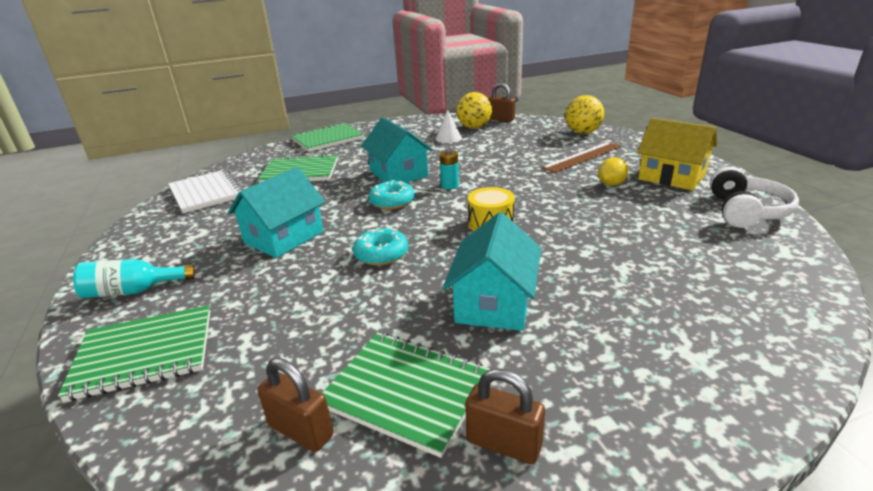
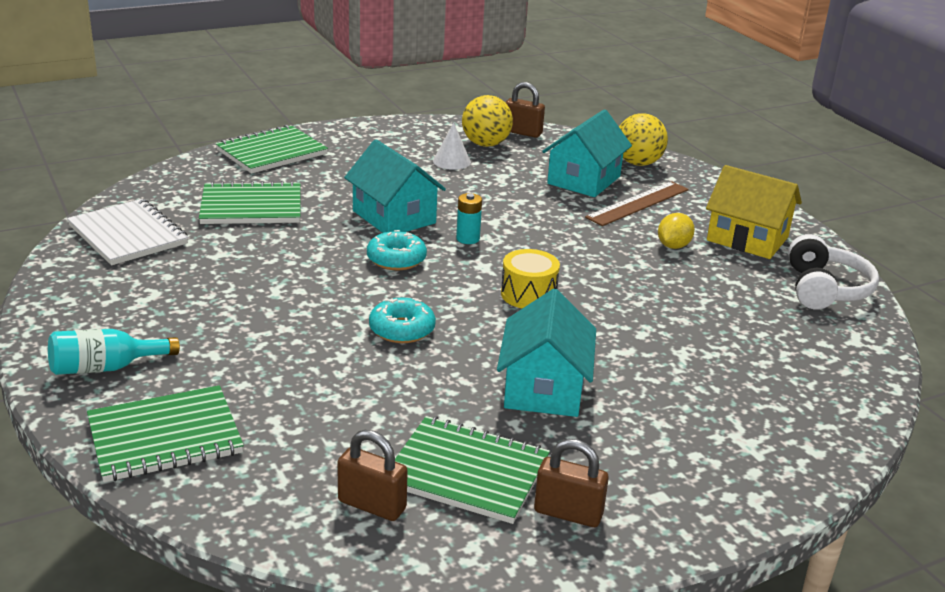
camera: 10 degrees left, 0 degrees up
turquoise house [228,167,325,258] -> turquoise house moved to [542,109,632,197]

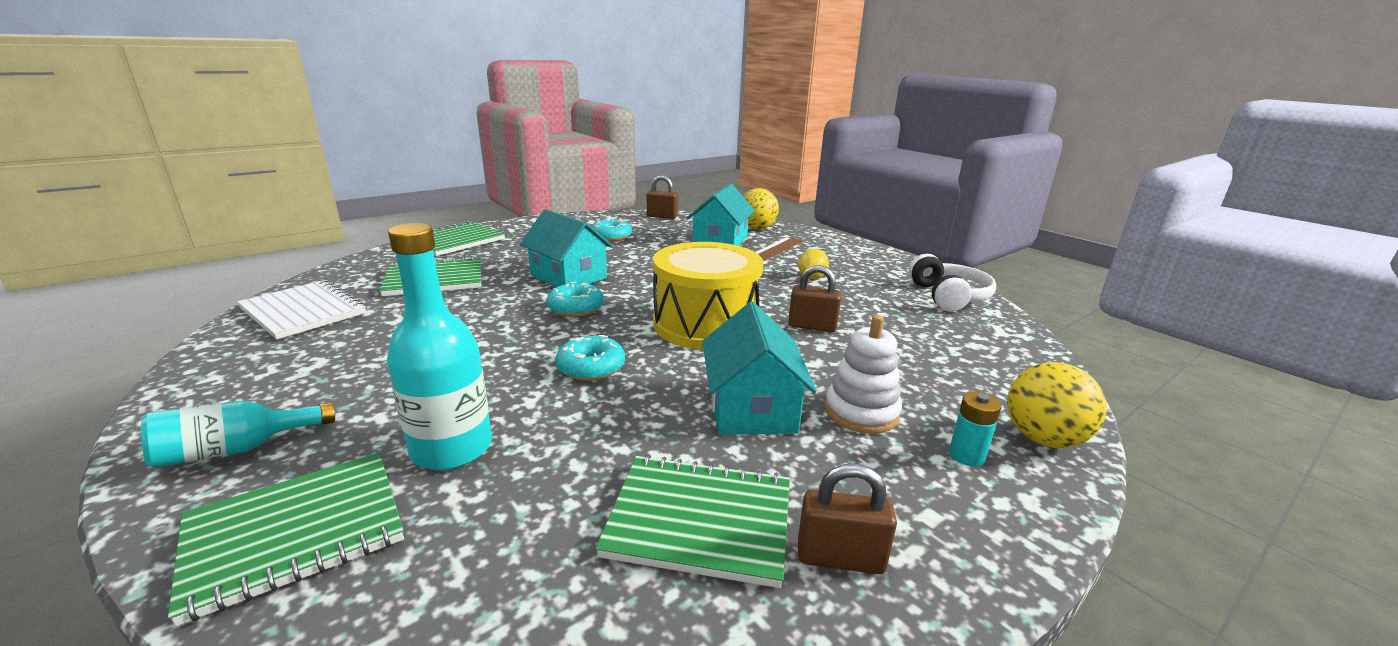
camera: 10 degrees left, 5 degrees down
brown padlock [337,430,408,521] -> brown padlock moved to [788,265,841,332]
white cone [433,123,471,170] -> turquoise donut [591,218,632,241]
turquoise battery [456,193,482,244] -> turquoise battery moved to [949,391,1002,466]
yellow ball [462,95,513,147] -> yellow ball moved to [1007,362,1107,448]
yellow drum [501,249,560,308] -> yellow drum [653,242,764,350], size x2.00
yellow house [706,165,802,259] -> none
none -> turquoise bottle [387,223,492,470]
none -> white stacking toy [825,315,902,434]

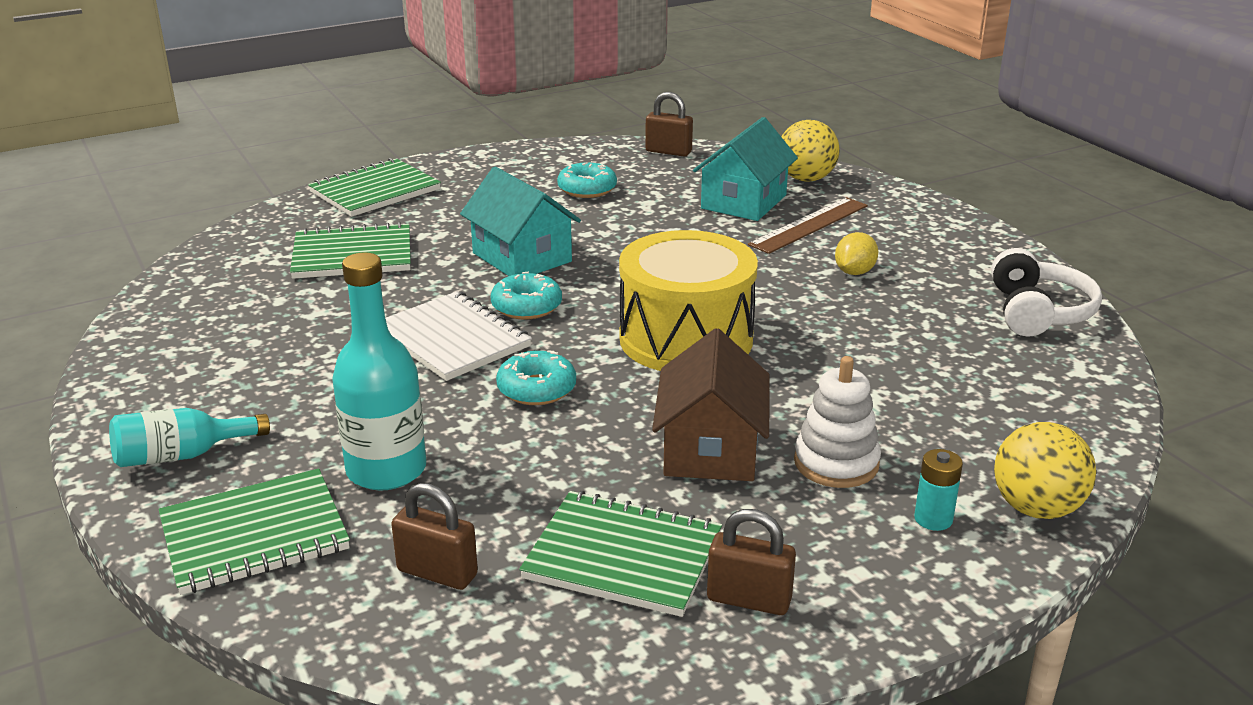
camera: 10 degrees right, 5 degrees up
white notebook [237,280,366,340] -> white notebook moved to [385,291,532,381]
turquoise house [702,302,817,435] -> brown house [652,328,770,481]
brown padlock [788,265,841,332] -> brown padlock moved to [391,483,478,590]

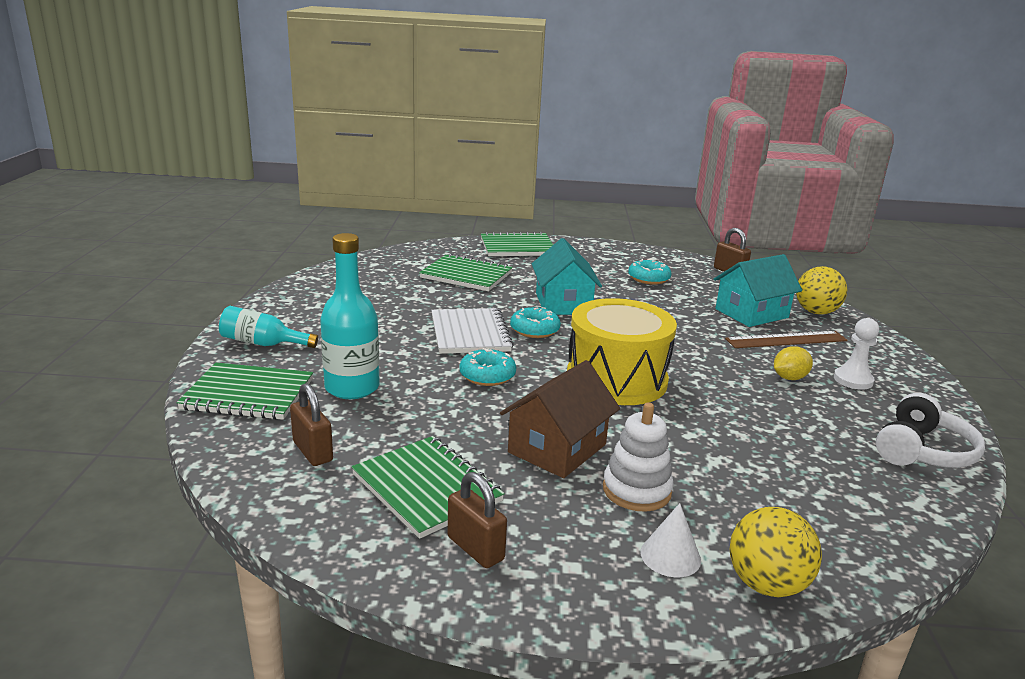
camera: 30 degrees right, 5 degrees down
turquoise battery [914,449,963,531] -> white cone [641,503,701,577]
none -> white pawn [834,318,879,390]

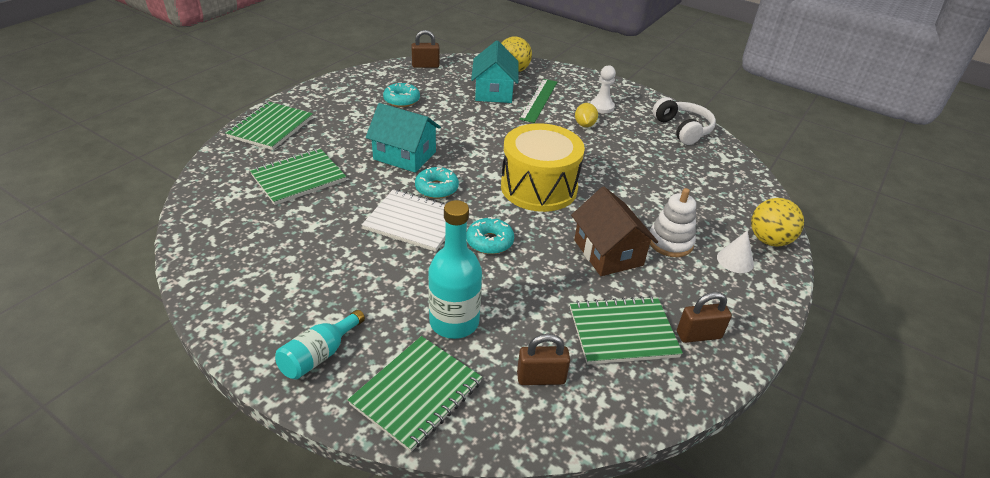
camera: 60 degrees left, 15 degrees up
brown ruler [725,331,848,348] -> green ruler [519,79,557,123]

